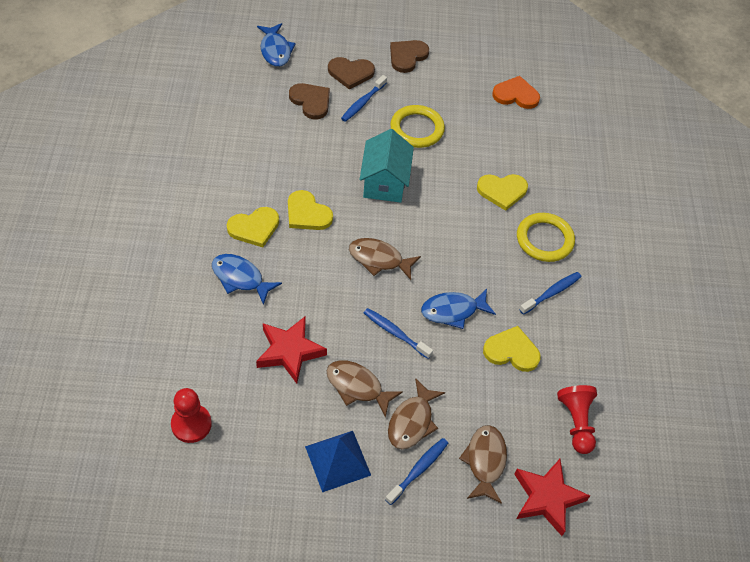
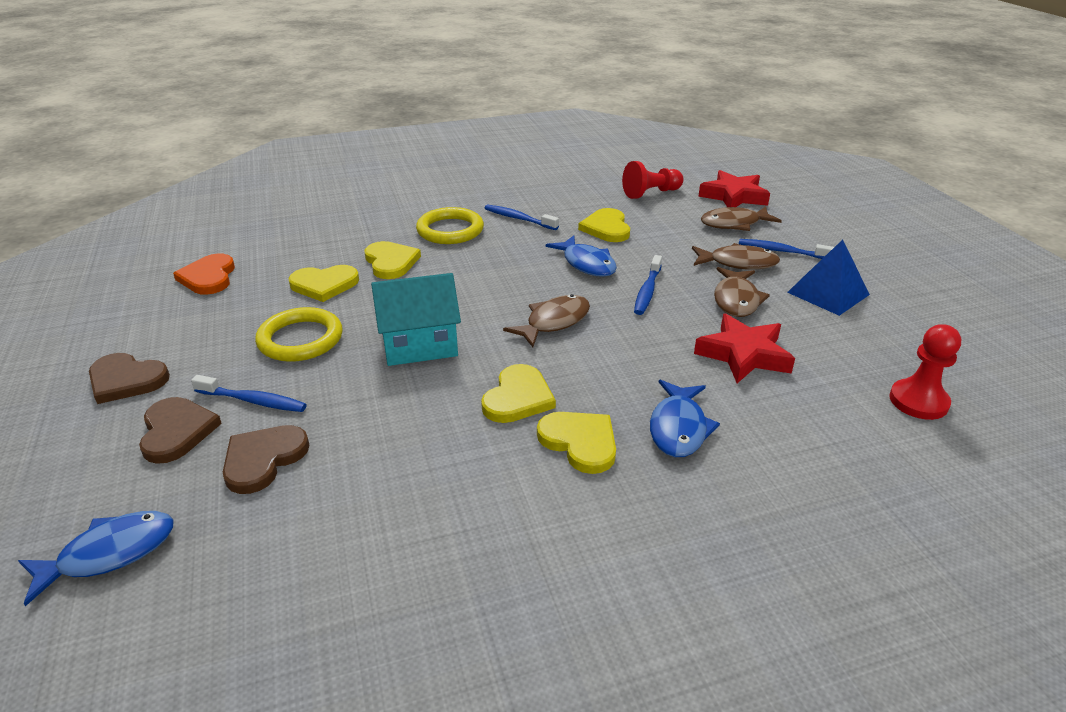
camera: 105 degrees left, 20 degrees down
brown fish [349,238,421,280] -> brown fish turned 135 degrees counterclockwise [503,294,590,347]
none -> yellow heart [288,265,359,302]

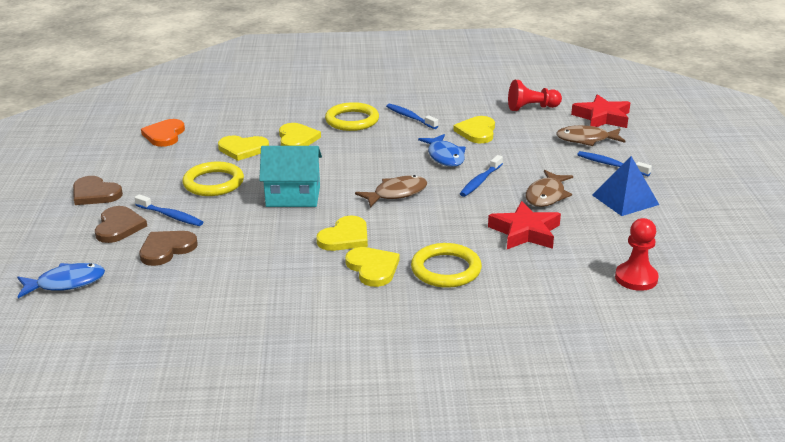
camera: 15 degrees right, 5 degrees down
blue fish [650,380,720,457] -> yellow ring [411,243,482,288]
brown fish [692,243,780,270] -> none

